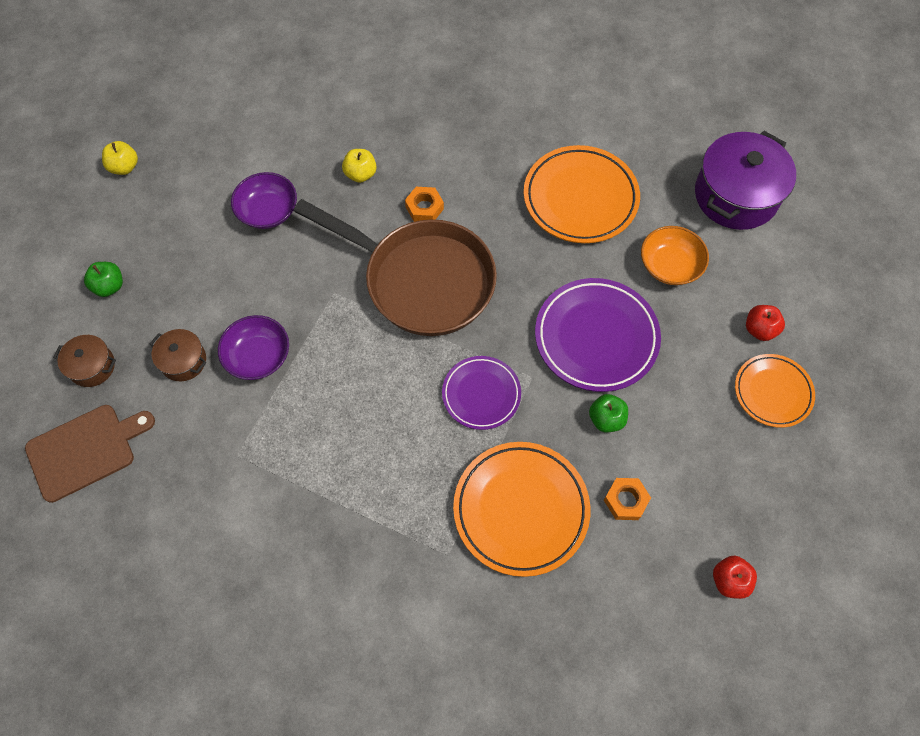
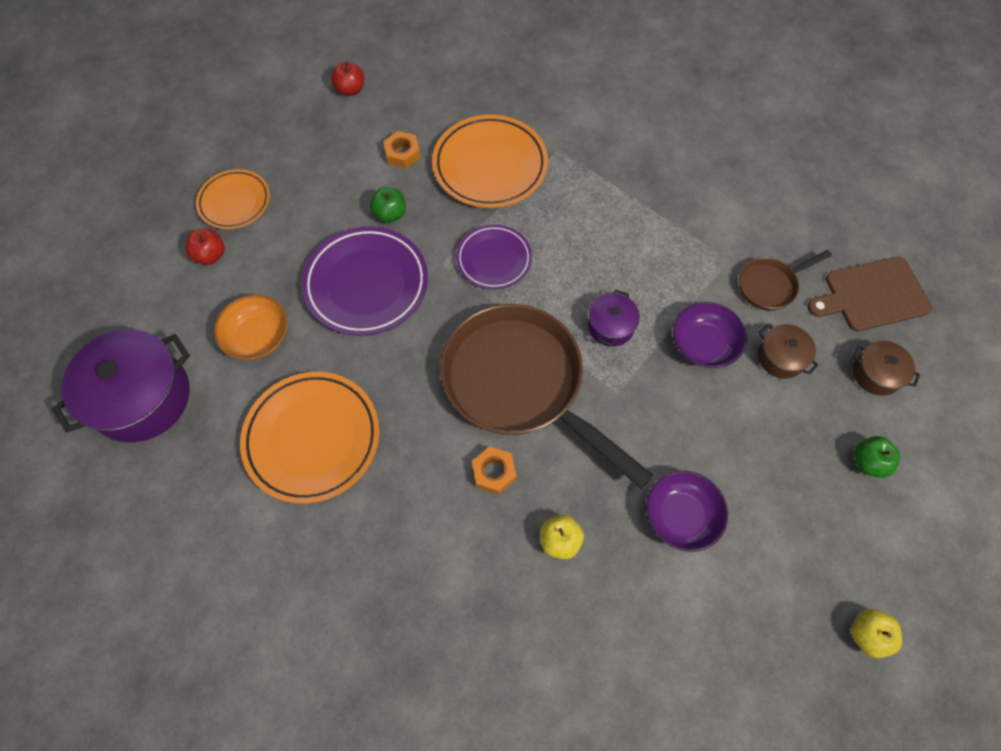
camera: 165 degrees left, 0 degrees up
none -> purple pot [588,290,640,347]
none -> brown pan [739,250,832,311]

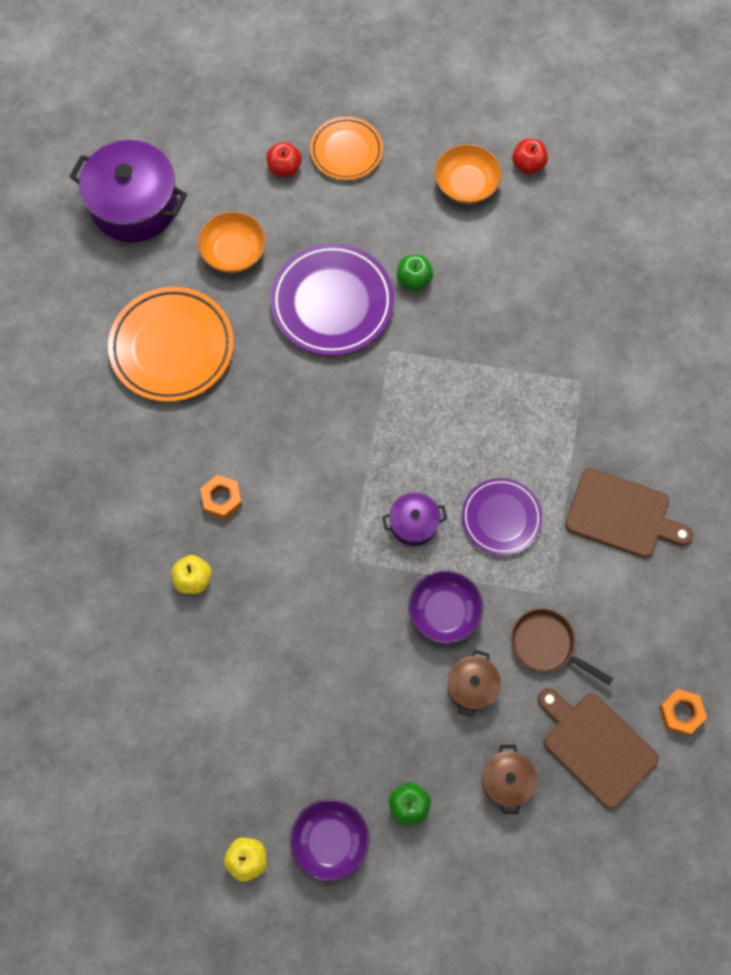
camera: 60 degrees right, 5 degrees up
orange nut [383,131,421,168] -> orange nut moved to [659,689,707,736]
orange plate [432,115,548,208] -> none
brown pan [440,304,653,489] -> none
purple plate [456,224,532,290] -> purple plate moved to [462,478,542,555]
purple bowl [646,471,728,552] -> purple bowl moved to [290,799,370,882]
none -> orange bowl [435,144,502,204]
none -> brown cutting board [565,468,693,558]

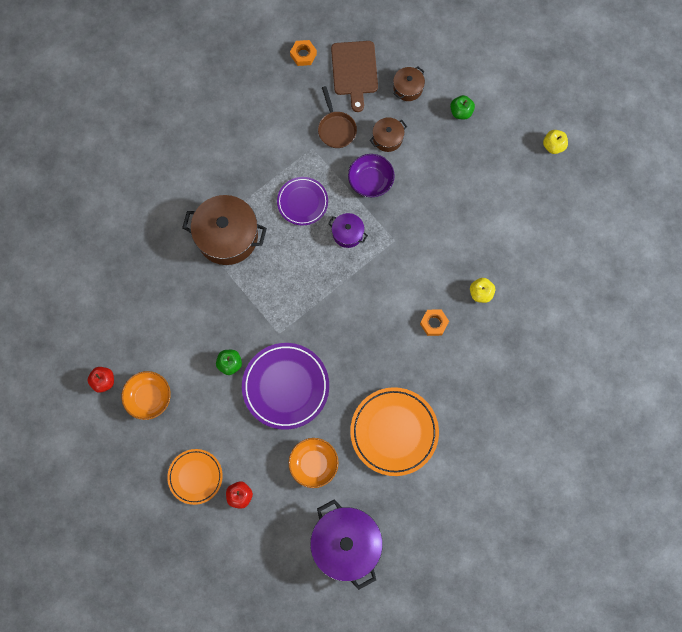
camera: 140 degrees left, 5 degrees up
purple bowl [290,799,370,882] -> none
brown cutting board [565,468,693,558] -> none
none -> brown pot [182,195,267,265]

